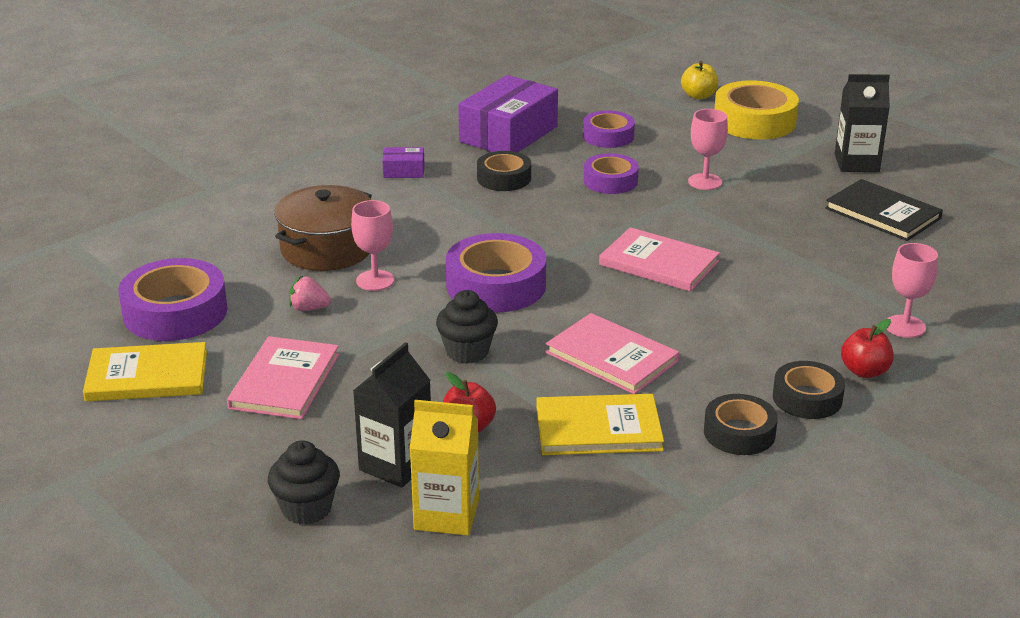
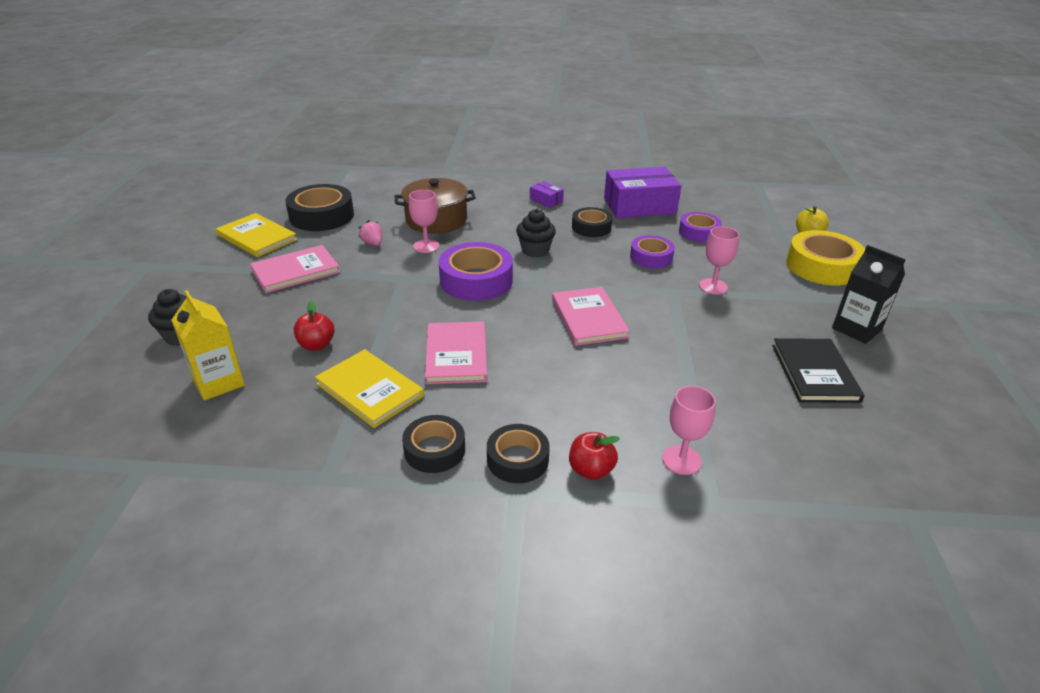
camera: 45 degrees right, 5 degrees up
purple tape [119,258,228,341] -> black tape [285,184,354,231]
black carton [353,342,431,488] -> none
black cupcake [436,290,498,364] -> black cupcake moved to [516,209,556,257]

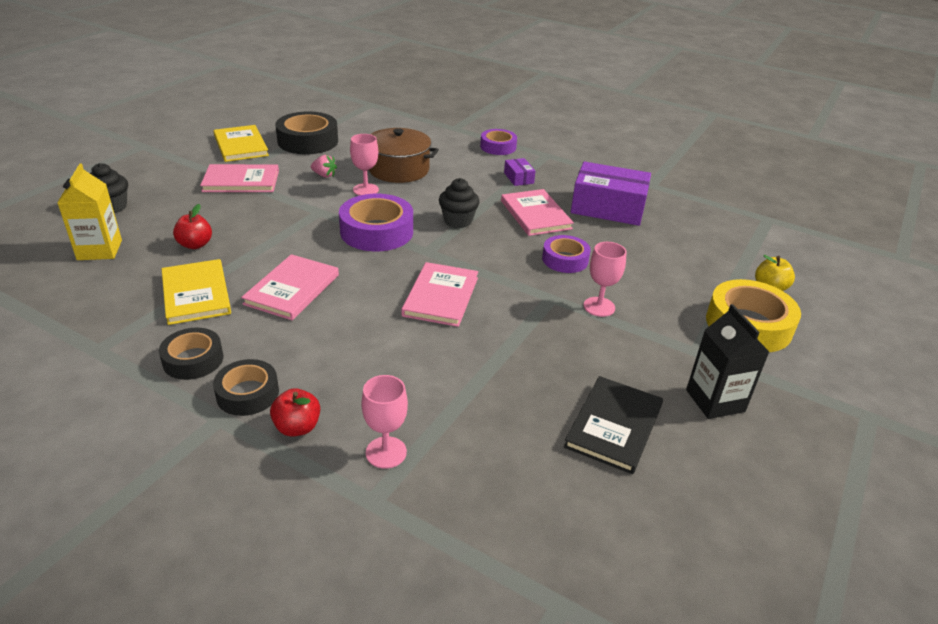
camera: 25 degrees right, 0 degrees up
pink strawberry [359,220,382,246] -> pink strawberry turned 120 degrees clockwise [311,155,337,177]
black tape [572,207,612,237] -> pink book [501,189,574,236]
purple tape [679,212,722,242] -> purple tape moved to [480,129,517,155]

